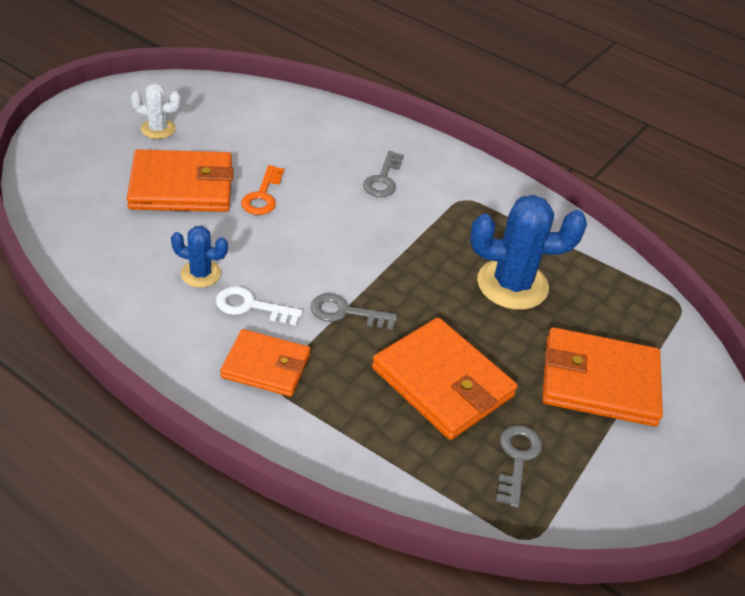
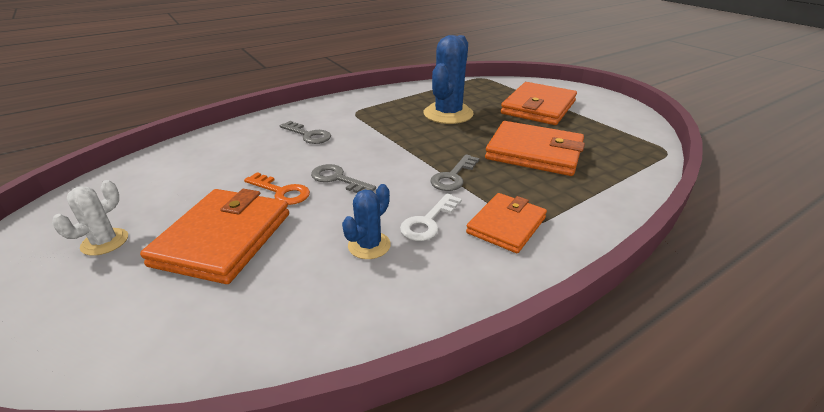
camera: 65 degrees left, 10 degrees down
orange wallet [372,318,517,440] -> orange wallet turned 45 degrees clockwise [485,121,585,176]
grey key [496,425,542,508] -> grey key moved to [311,164,376,193]

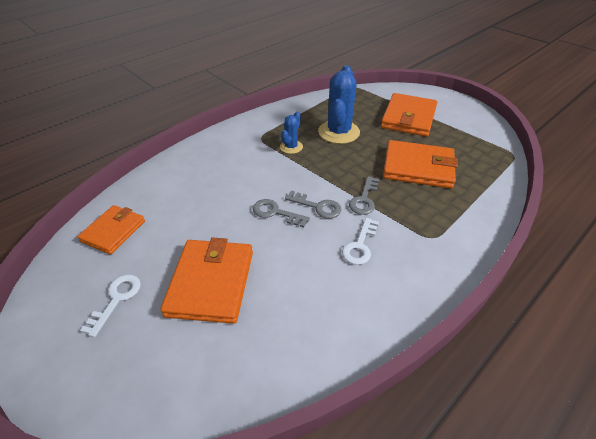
camera: 10 degrees left, 10 degrees up
white cactus [52,180,128,256] -> white key [80,275,141,337]
orange key [244,172,310,205] -> none
grey key [280,121,331,144] -> grey key moved to [285,190,341,219]
blue cactus [342,184,391,259] -> blue cactus moved to [280,112,303,154]
orange wallet [466,193,547,253] -> orange wallet moved to [77,205,145,254]

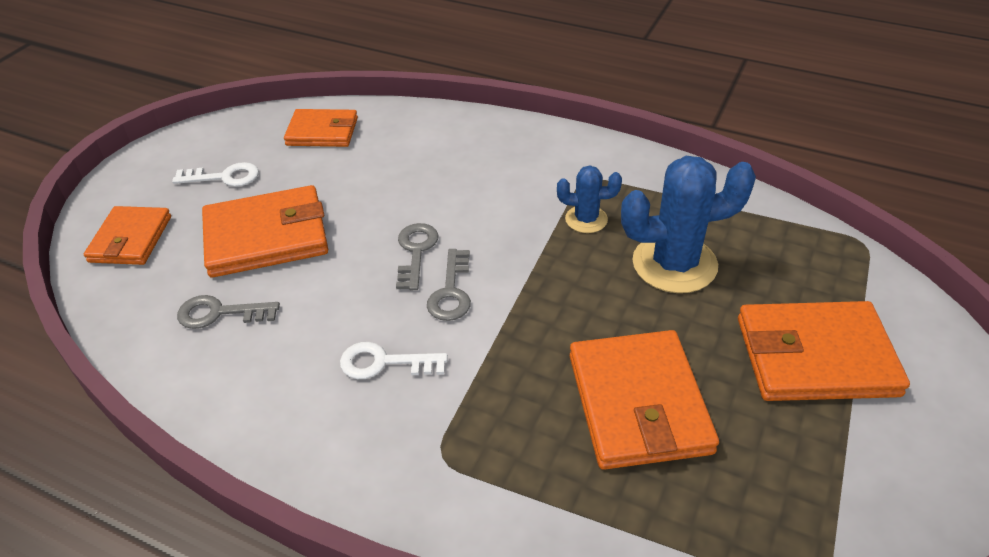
camera: 70 degrees right, 0 degrees up
grey key [349,176,380,215] -> grey key moved to [177,295,280,329]
none -> orange wallet [84,206,171,265]

